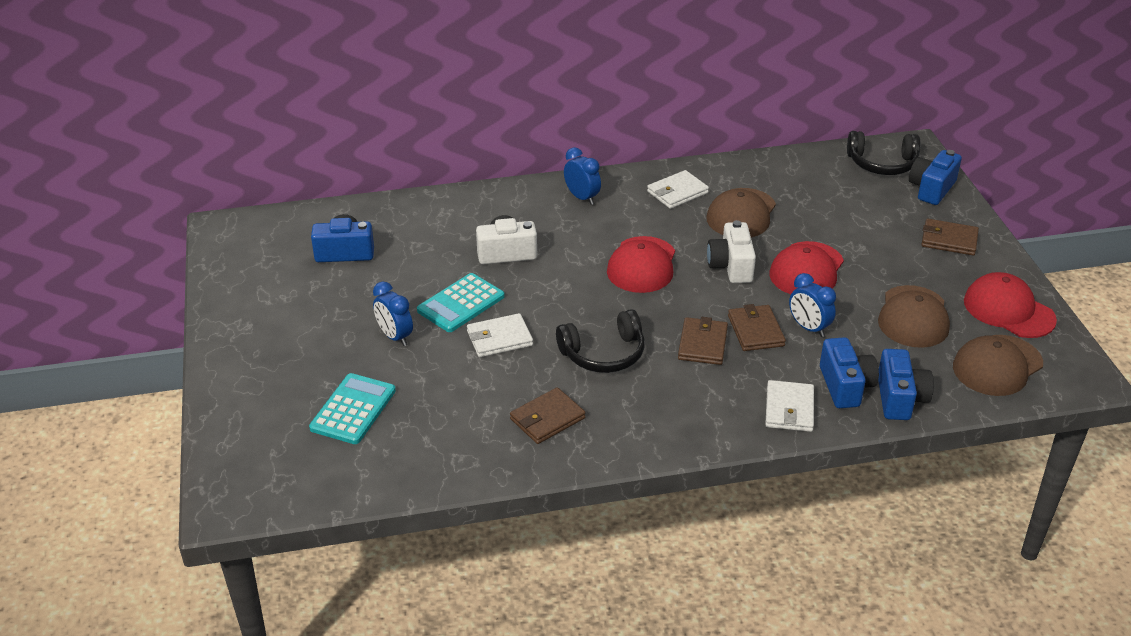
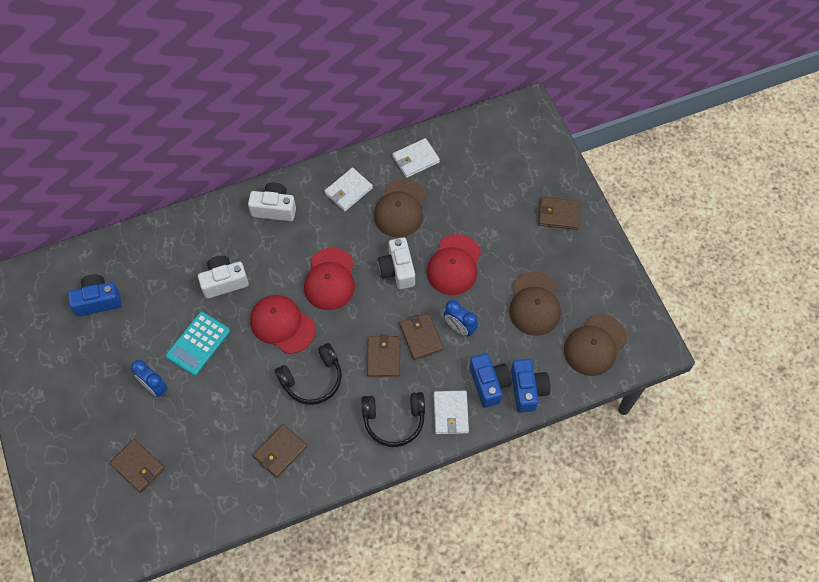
camera: 10 degrees left, 25 degrees up
turquoise calculator [309,373,396,444] -> brown wallet [110,439,165,493]
white wallet [467,313,533,357] -> white wallet moved to [393,138,440,178]
blue clock [564,147,601,205] -> white camera [248,182,296,221]
black headphones [847,131,920,175] -> black headphones moved to [361,392,425,447]
blue camera [909,150,962,205] -> none
red cap [964,272,1057,338] -> red cap moved to [250,295,315,354]

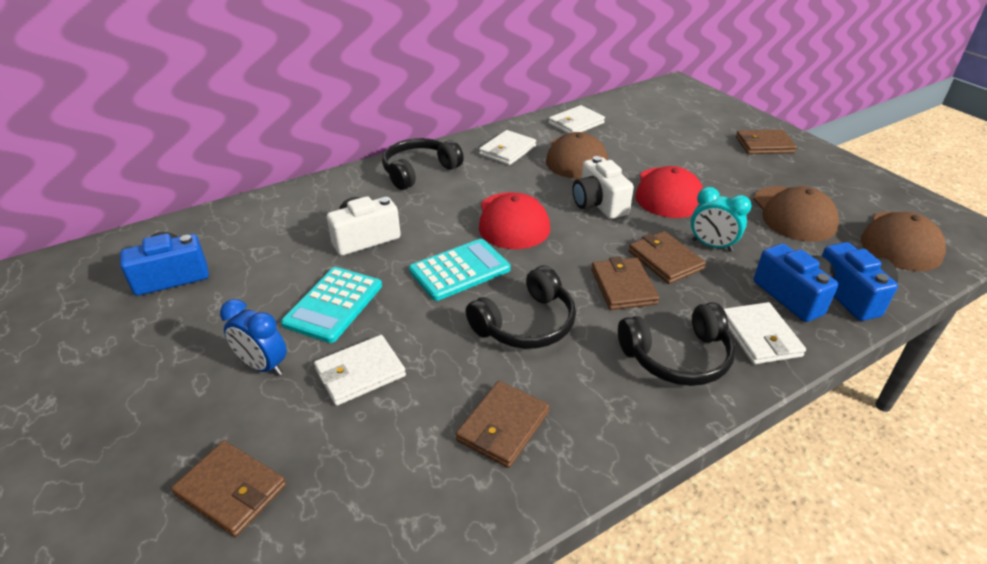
camera: 10 degrees left, 25 degrees down
white camera [248,182,296,221] -> black headphones [382,138,464,190]
red cap [250,295,315,354] -> turquoise calculator [409,239,511,301]
blue clock [443,300,478,337] -> turquoise clock [691,187,751,252]
none -> white wallet [314,335,406,406]

